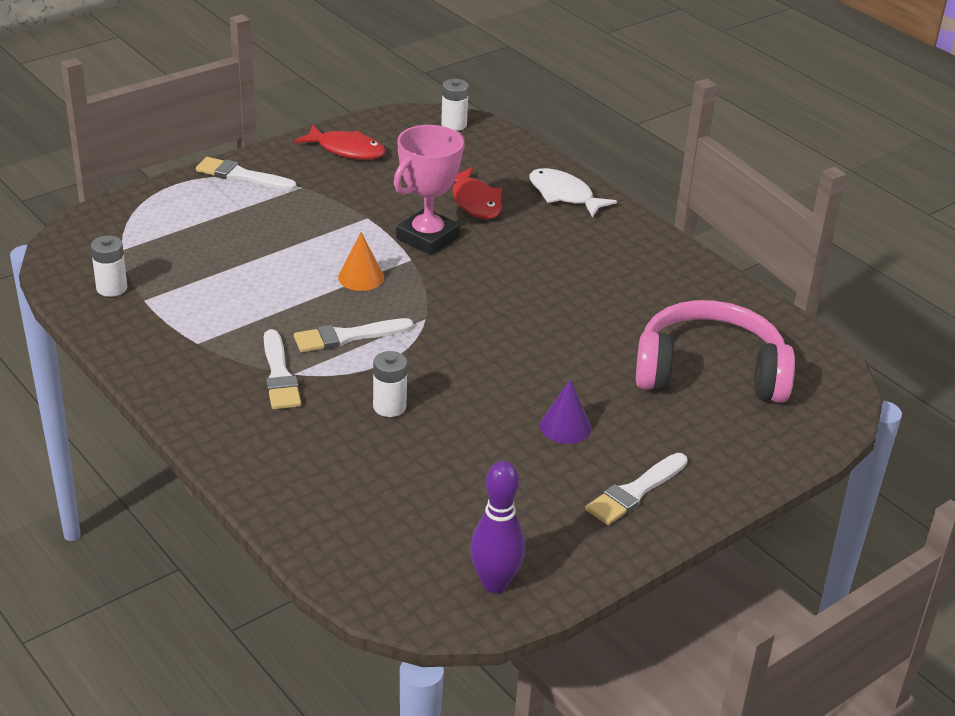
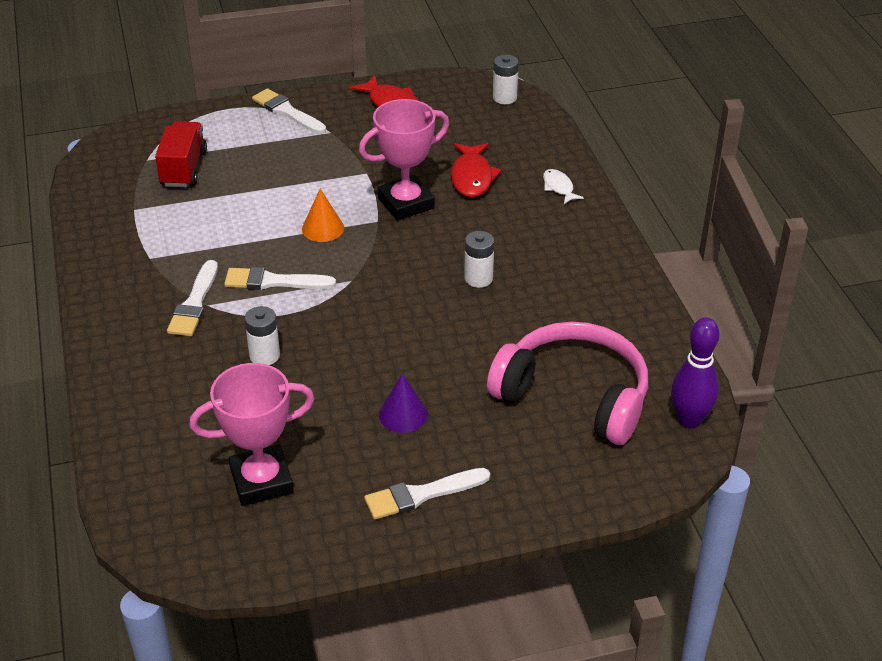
camera: 25 degrees right, 5 degrees up
white battery [91,235,127,297] -> white battery moved to [464,231,494,288]
purple bowling pin [470,461,525,593] -> purple bowling pin moved to [671,317,719,428]
white fish [530,168,617,218] -> white fish [543,169,584,204], size x0.60
none -> red truck [155,121,207,187]
none -> pink trophy [189,363,315,506]

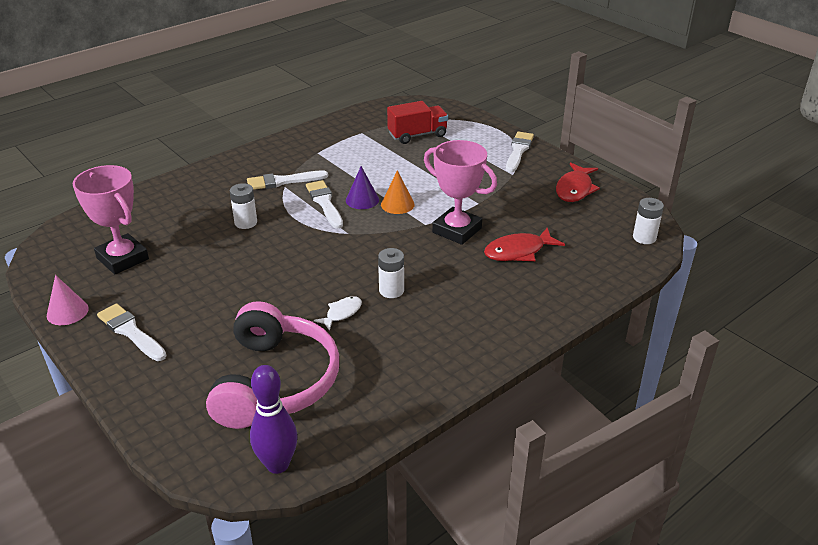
camera: 65 degrees right, 5 degrees down
purple cone [379,373,428,433] -> purple cone moved to [346,166,379,209]
white fish [543,169,584,204] -> white fish moved to [314,296,362,331]
none -> pink cone [47,275,89,325]

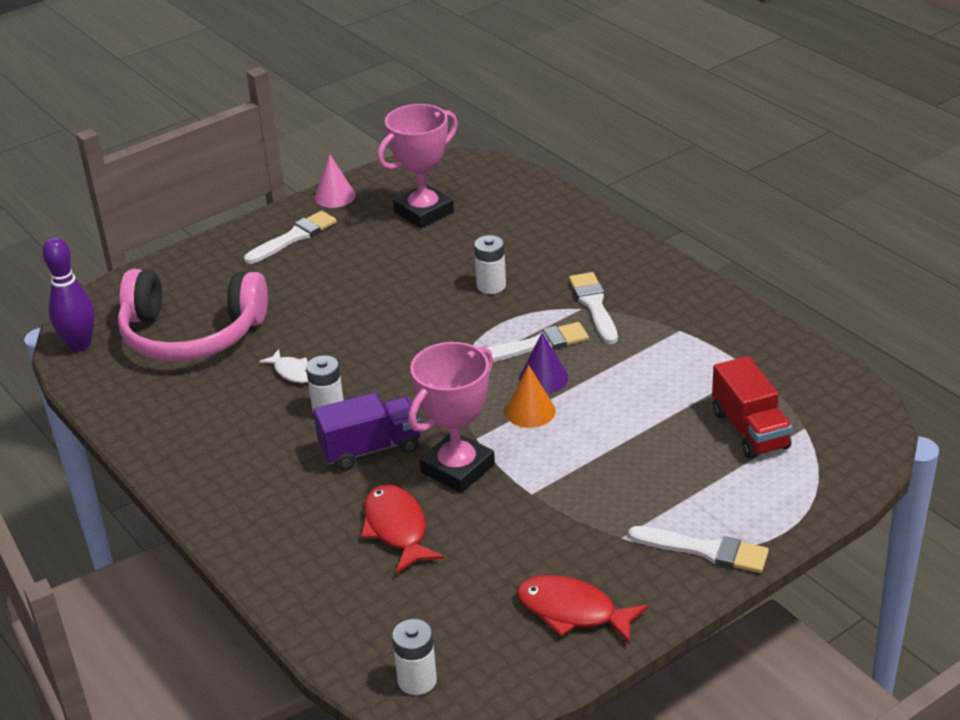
camera: 95 degrees right, 0 degrees up
none -> purple truck [313,392,421,471]

